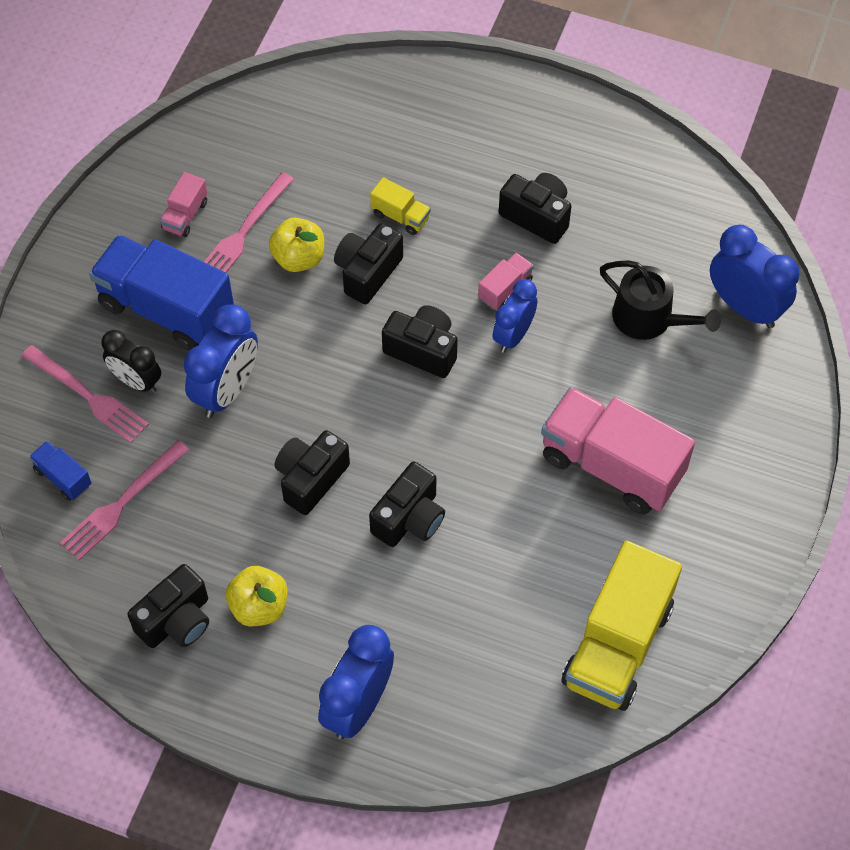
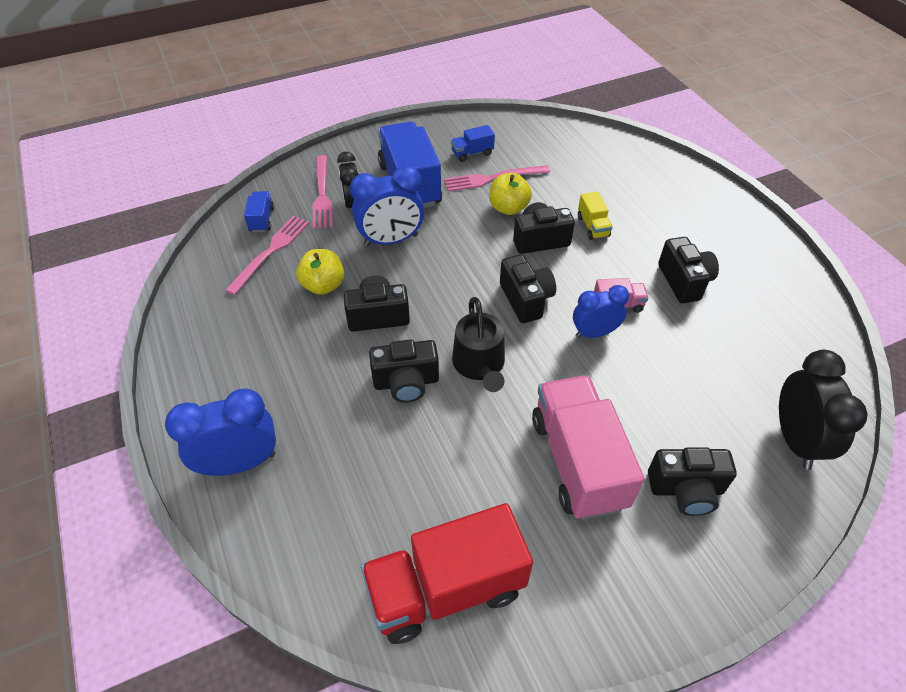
camera: 45 degrees right, 10 degrees down
pink fork [60,440,189,560] -> pink fork turned 120 degrees clockwise [225,216,310,295]
black camera [127,564,209,648] -> black camera moved to [648,447,737,516]
pink truck [160,172,207,237] -> blue truck [451,125,495,162]
yellow apple [226,566,287,626] -> yellow apple moved to [296,249,344,295]
yellow truck [562,541,682,711] -> red truck [361,503,533,644]
black watering can [600,260,721,340] -> black watering can moved to [452,297,505,392]
blue clock [710,225,799,328] -> black clock [779,350,868,470]

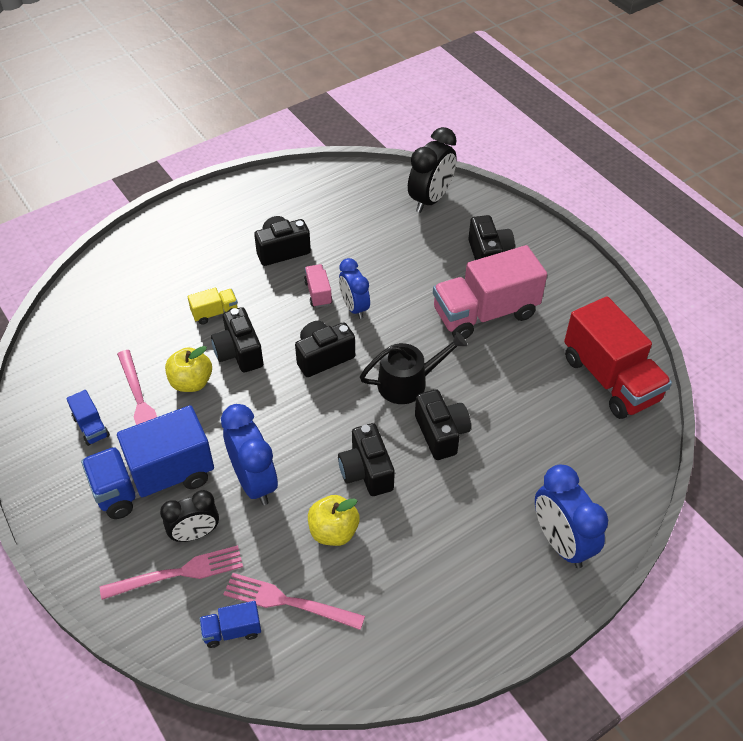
camera: 100 degrees left, 0 degrees up
black clock [779,350,868,470] -> black clock turned 135 degrees clockwise [408,127,456,213]

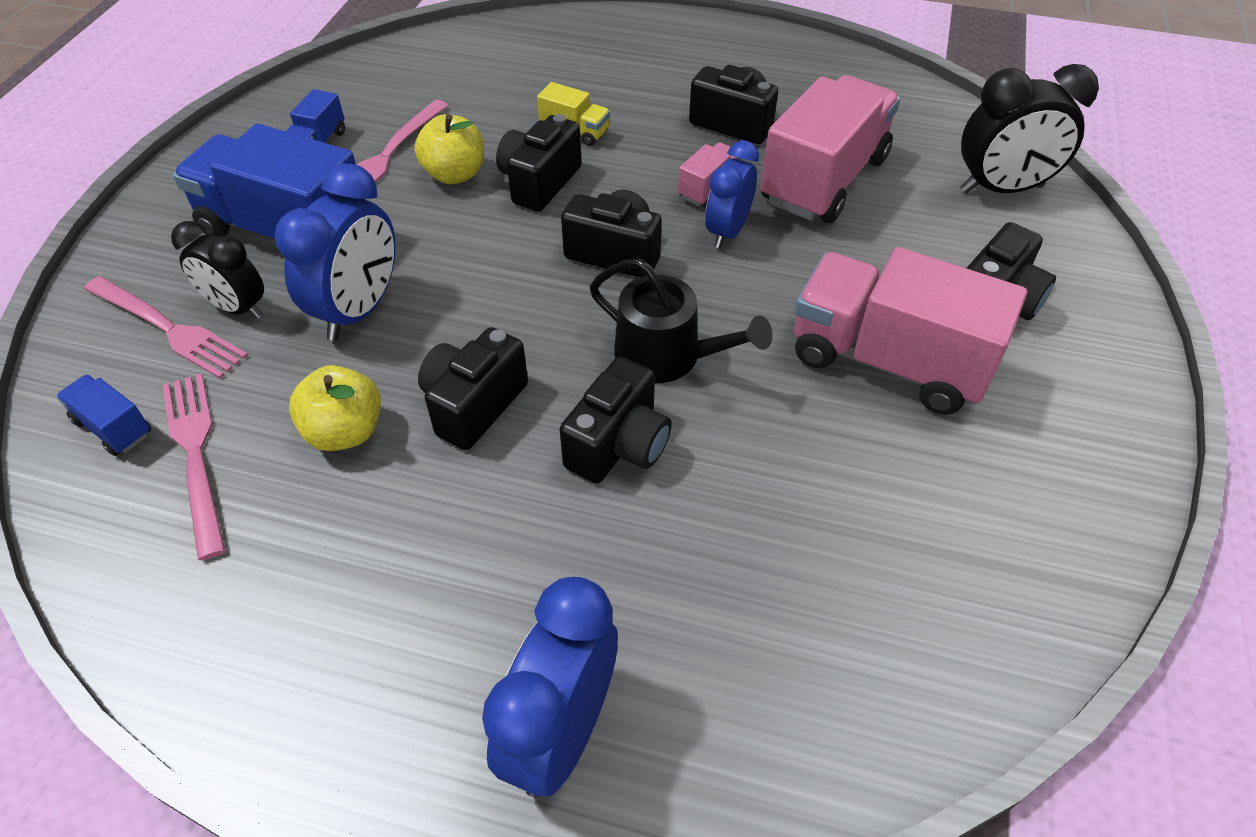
camera: 50 degrees right, 0 degrees up
red truck [564,296,672,419] -> none
none -> pink truck [760,75,900,223]

